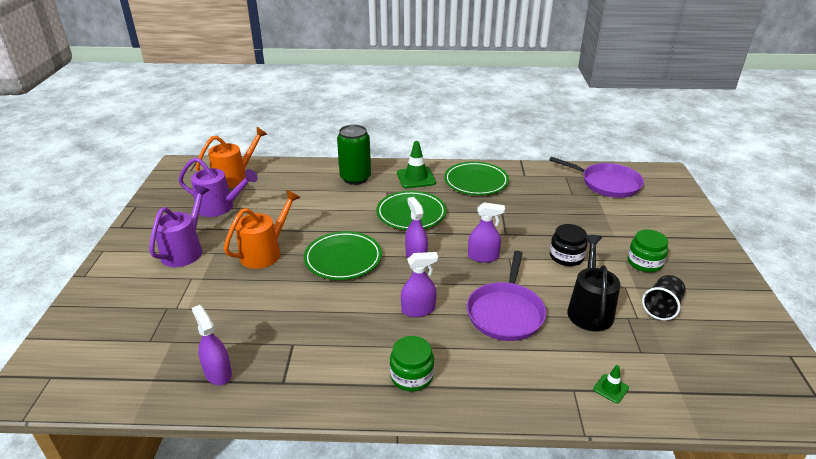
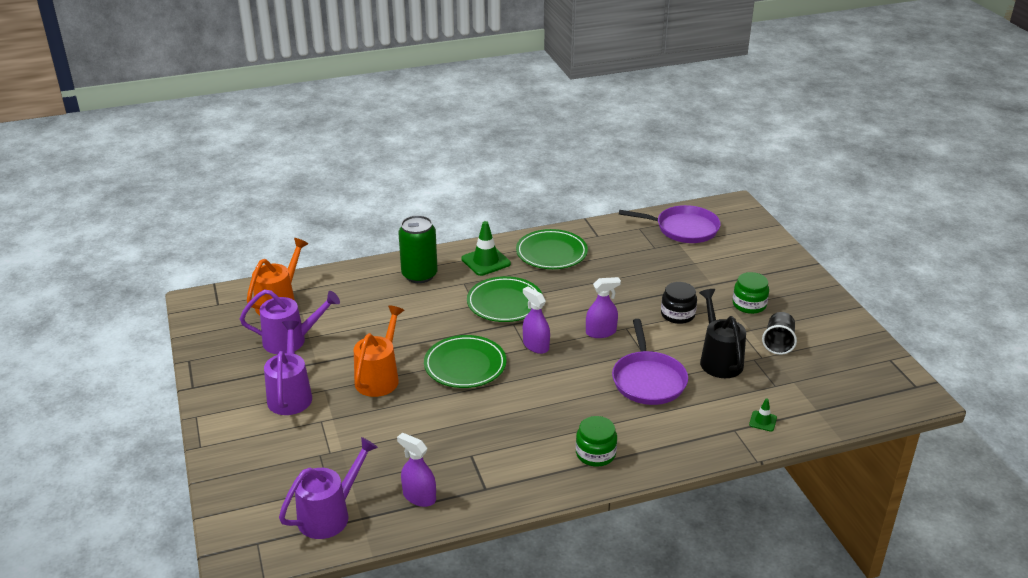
camera: 20 degrees left, 0 degrees up
purple spray bottle [401,252,438,317] -> none
none -> purple watering can [279,437,378,539]

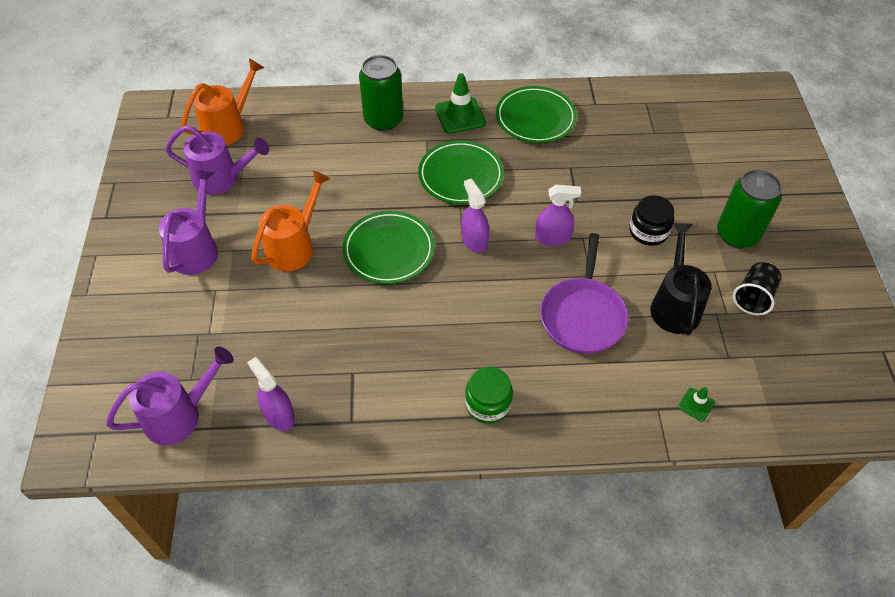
camera: 15 degrees right, 20 degrees up
purple pan [619,205,721,243] -> none
green jar [733,272,769,314] -> green can [717,170,782,249]

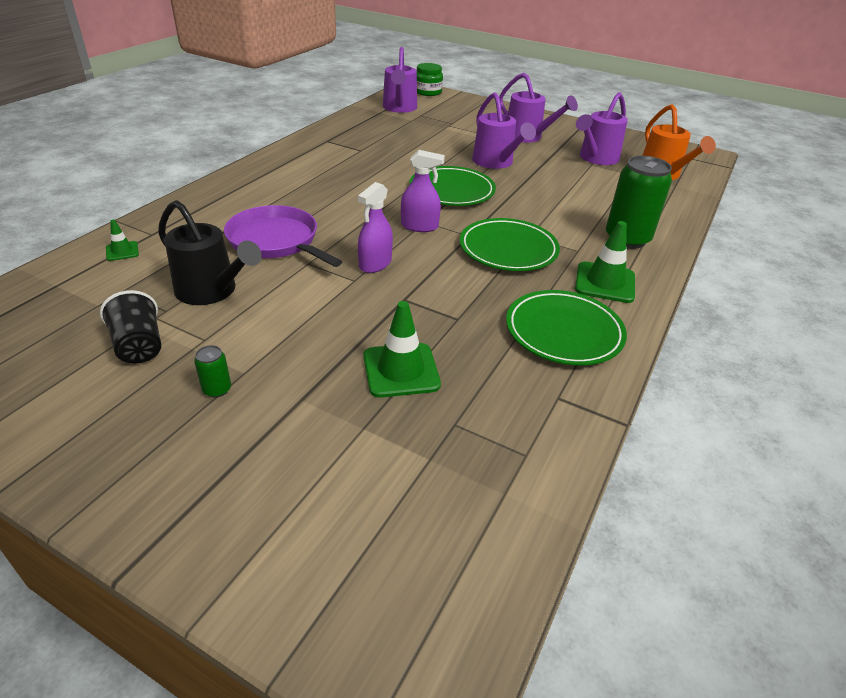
camera: 120 degrees right, 15 degrees down
purple spray bottle [247,357,295,431] -> none
orange watering can [251,171,330,271] -> purple watering can [472,92,536,169]
green jar [465,367,513,424] -> green jar moved to [417,63,443,96]
black jar [629,195,674,246] -> none
green can [717,170,782,249] -> green can [194,345,231,398], size x0.43
none -> green traffic cone [363,301,441,398]

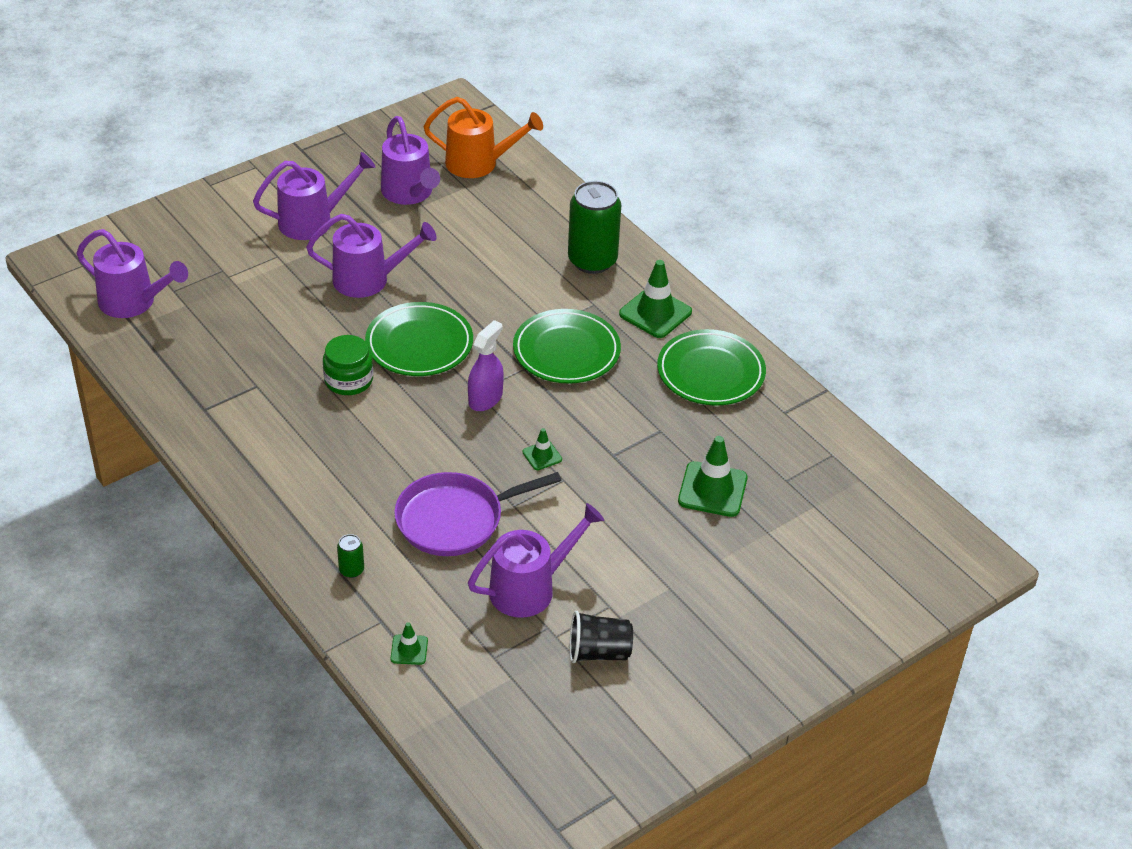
camera: 65 degrees left, 5 degrees up
black watering can [158,200,262,305] -> purple watering can [468,503,604,618]
green can [194,345,231,398] -> green can moved to [337,534,364,578]
purple spray bottle [358,182,393,273] -> green traffic cone [523,428,562,470]
green jar [417,63,443,96] -> green jar moved to [323,335,373,395]

